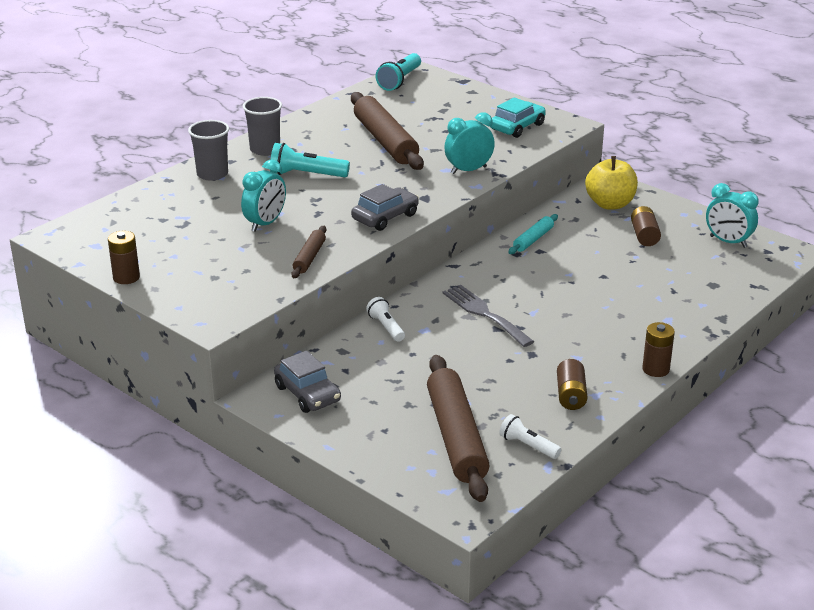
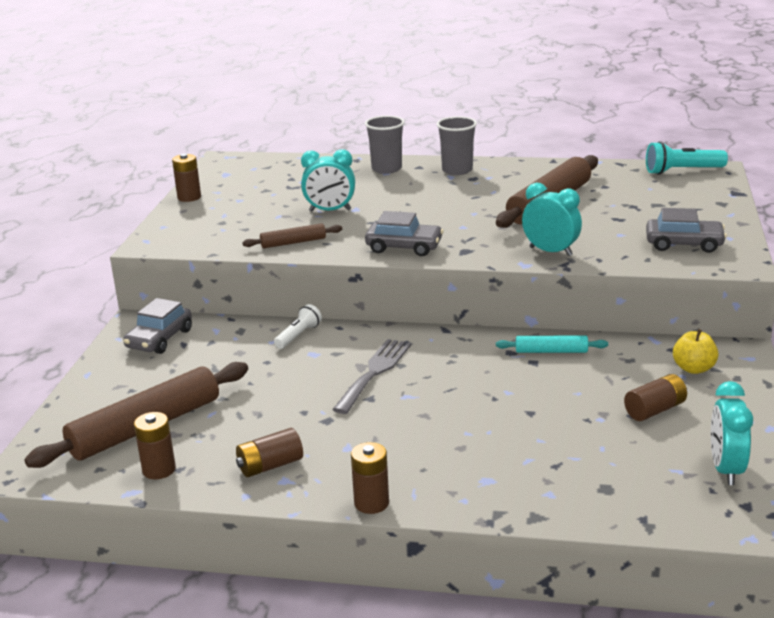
camera: 60 degrees right, 5 degrees down
turquoise flashlight [270,143,350,177] -> none
turquoise car [491,97,546,138] -> grey car [646,208,727,253]
white flashlight [499,414,561,459] -> brown battery [134,412,176,479]
yellow apple [585,156,638,210] -> yellow apple [673,329,718,374], size x0.64

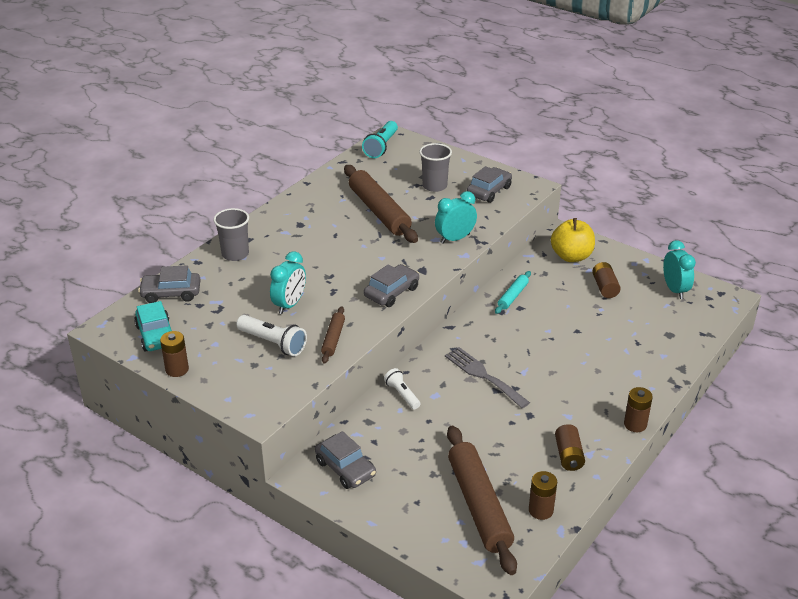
camera: 65 degrees left, 10 degrees up
grey cup [437,116,477,175] -> grey cup moved to [419,143,452,192]
yellow apple [673,329,718,374] -> yellow apple [551,218,595,262], size x1.57
turquoise clock [711,381,753,485] -> turquoise clock turned 135 degrees counterclockwise [663,240,696,299]
none -> turquoise car [134,301,172,352]
none -> grey car [138,266,201,303]
none -> white flashlight [236,315,307,356]

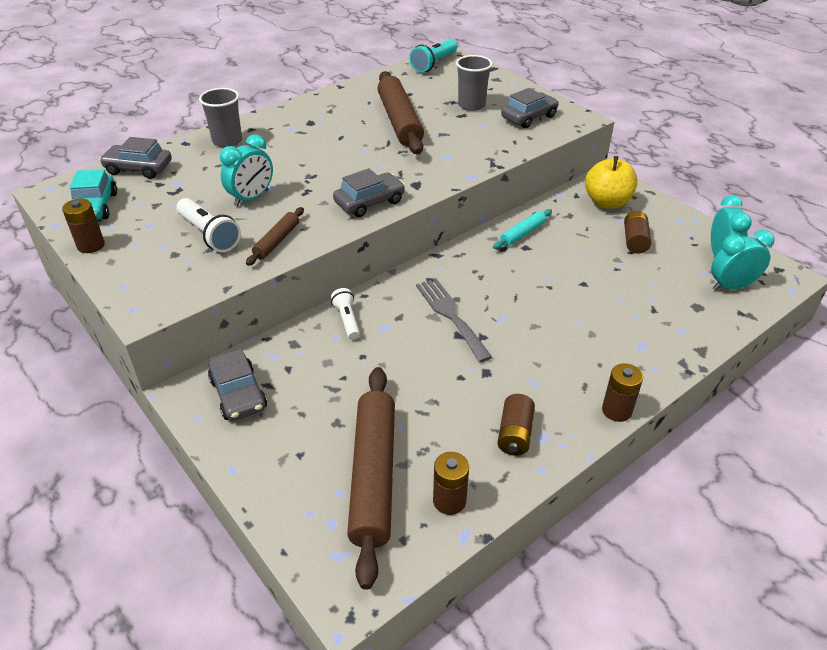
camera: 15 degrees right, 5 degrees up
turquoise clock [435,191,477,244] -> turquoise clock moved to [711,230,775,291]

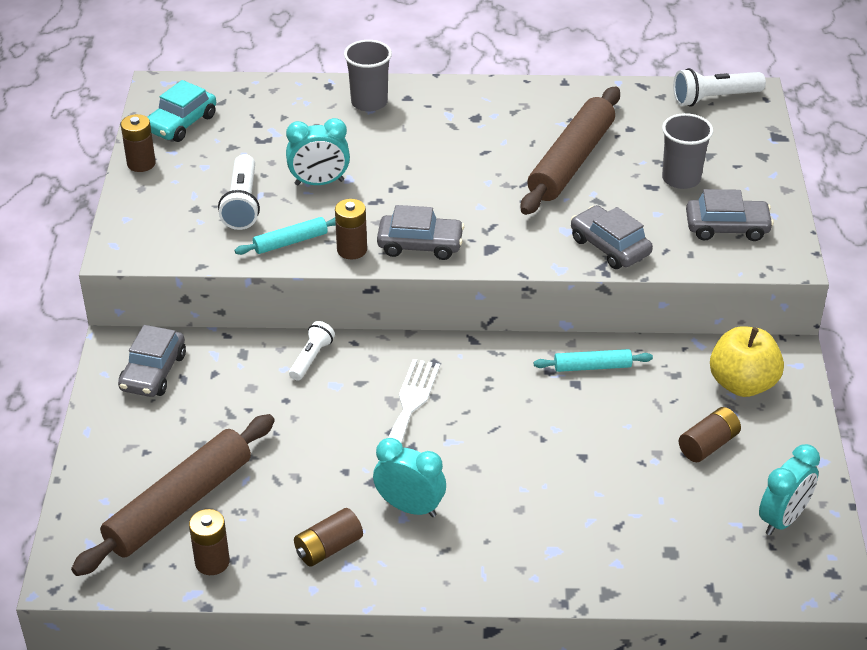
camera: 40 degrees right, 0 degrees up
grey car [99,137,172,179] -> grey car moved to [571,205,653,269]
brown rolling pin [246,207,304,266] -> turquoise rolling pin [234,217,336,255]
turquoise flashlight [409,39,457,73] -> white flashlight [673,68,766,107]
grey fork [416,278,492,363] -> white fork [378,359,440,462]
brown battery [602,363,643,422] -> brown battery moved to [335,199,367,260]
turquoise clock [711,230,775,291] -> turquoise clock moved to [373,438,446,517]

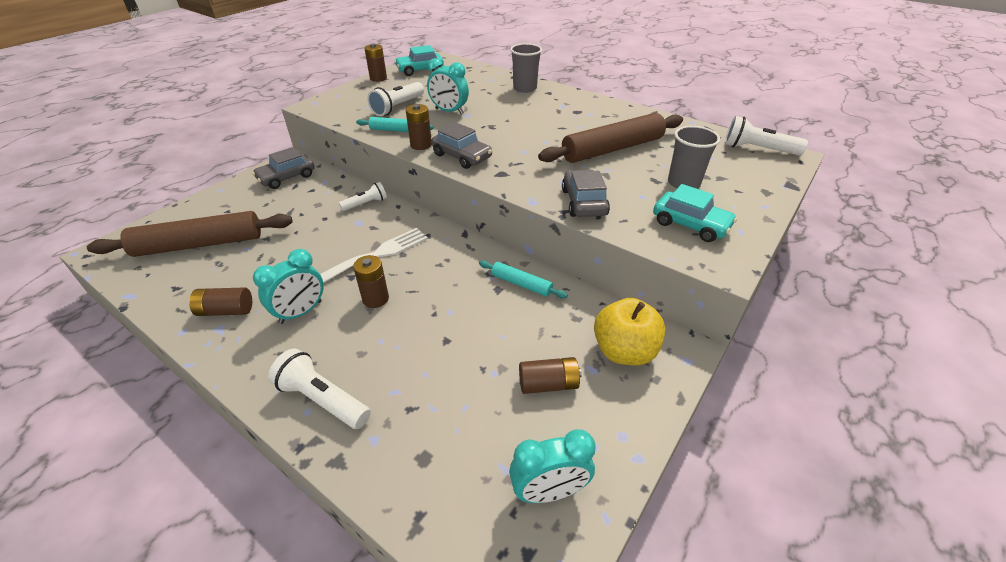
camera: 35 degrees right, 0 degrees up
brown battery [189,509,230,575] -> brown battery moved to [353,255,389,308]
turquoise clock [373,438,446,517] -> turquoise clock turned 75 degrees clockwise [253,249,324,324]
grey car [686,189,774,241] -> turquoise car [653,184,737,242]
none -> white flashlight [268,348,371,429]

